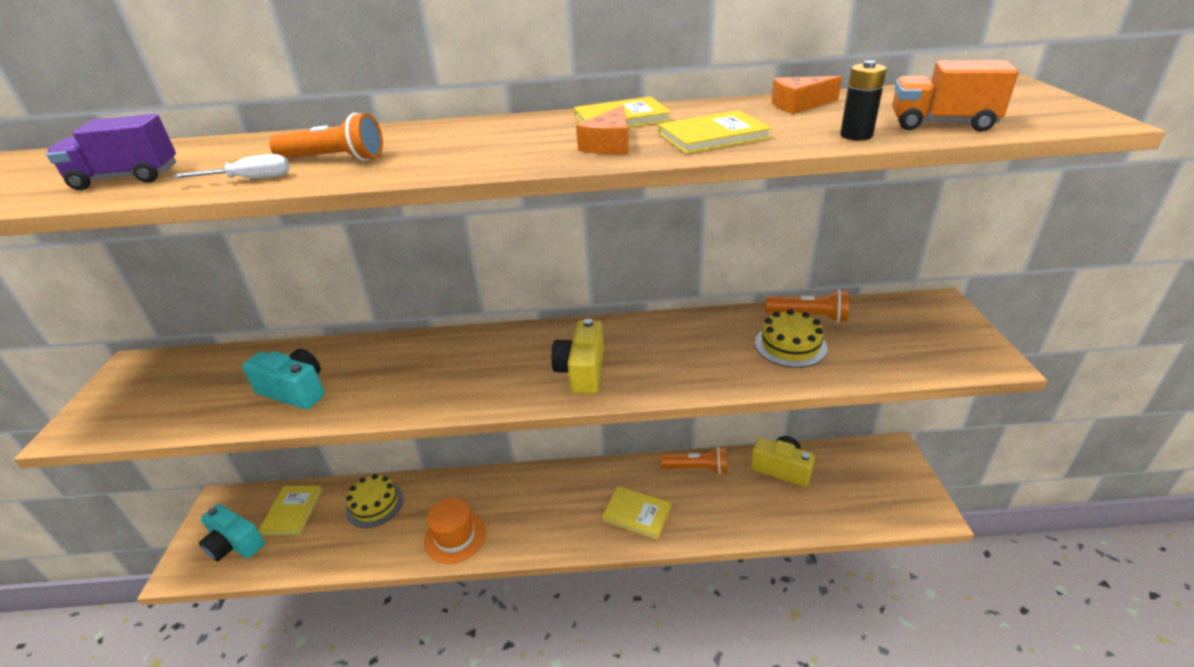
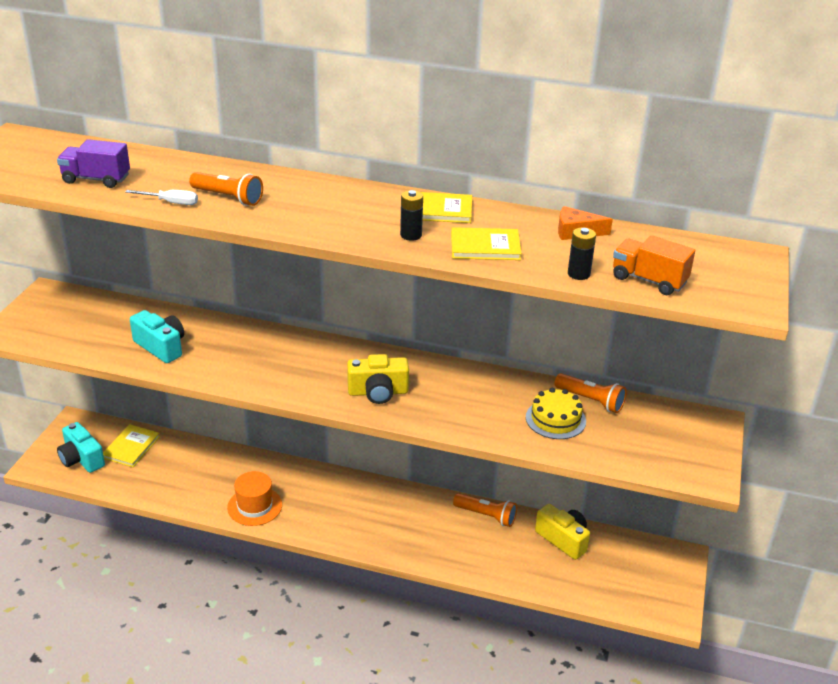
camera: 15 degrees right, 0 degrees up
yellow cake [346,474,403,528] -> none
yellow camera [551,319,604,394] -> yellow camera turned 120 degrees counterclockwise [347,354,409,404]
orange cheese [576,105,629,154] -> black battery [400,190,423,241]
yellow book [602,486,672,540] -> none

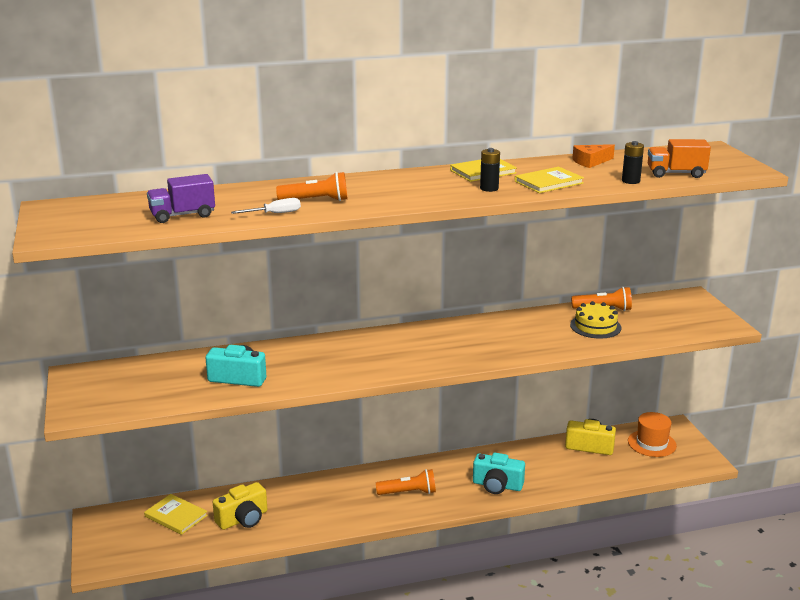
camera: 30 degrees left, 10 degrees down
turquoise camera [57,422,105,473] -> turquoise camera moved to [473,453,525,494]
yellow book [103,424,160,467] -> yellow book turned 45 degrees counterclockwise [144,494,208,535]
orange hat [227,471,282,526] -> orange hat moved to [628,412,677,457]
yellow camera [347,354,409,404] -> yellow camera moved to [213,482,267,530]
orange flashlight [453,493,517,527] -> orange flashlight moved to [376,469,436,495]

